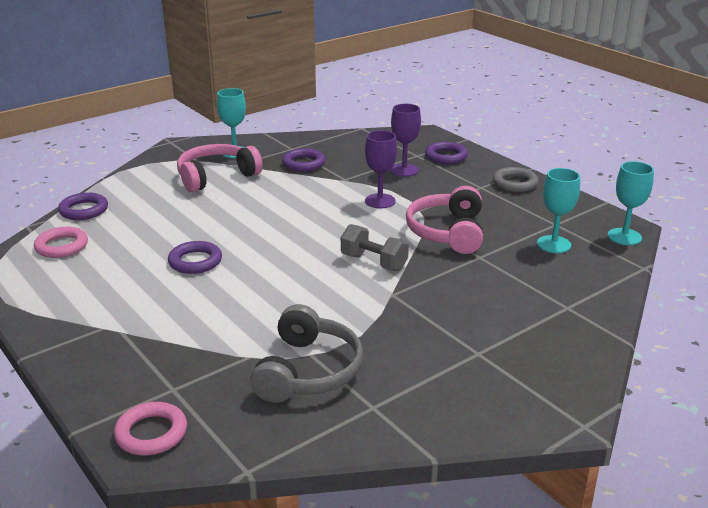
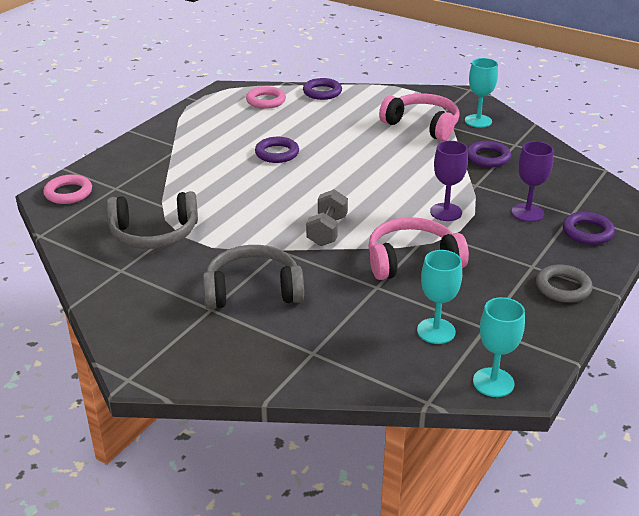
camera: 70 degrees right, 5 degrees up
none -> grey headphones [203,245,304,309]

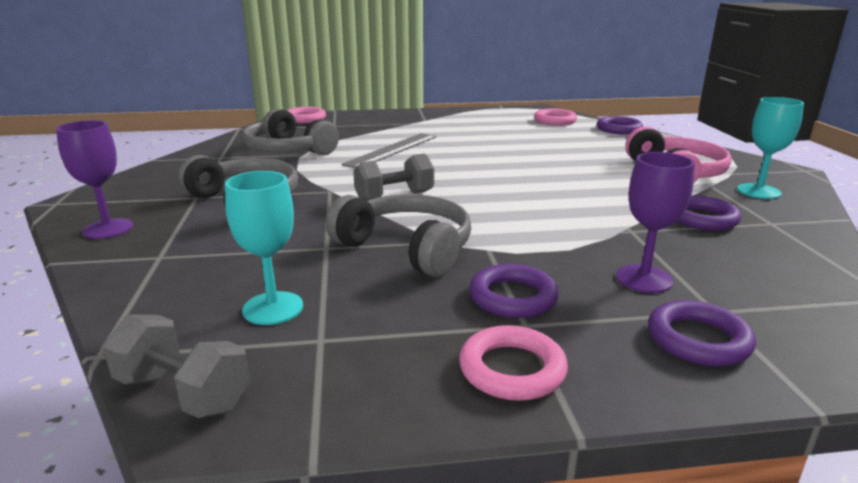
camera: 50 degrees right, 10 degrees down
purple ring [255,137,299,163] -> purple ring moved to [469,264,559,318]
pink headphones [368,217,469,280] -> grey headphones [326,194,471,277]
purple goblet [430,141,468,221] -> purple goblet moved to [56,120,133,239]
turquoise goblet [473,297,525,397] -> grey dumbbell [103,314,250,418]
grey ring [536,264,593,303] -> pink ring [459,325,568,401]
none -> grey ruler [341,133,437,168]

